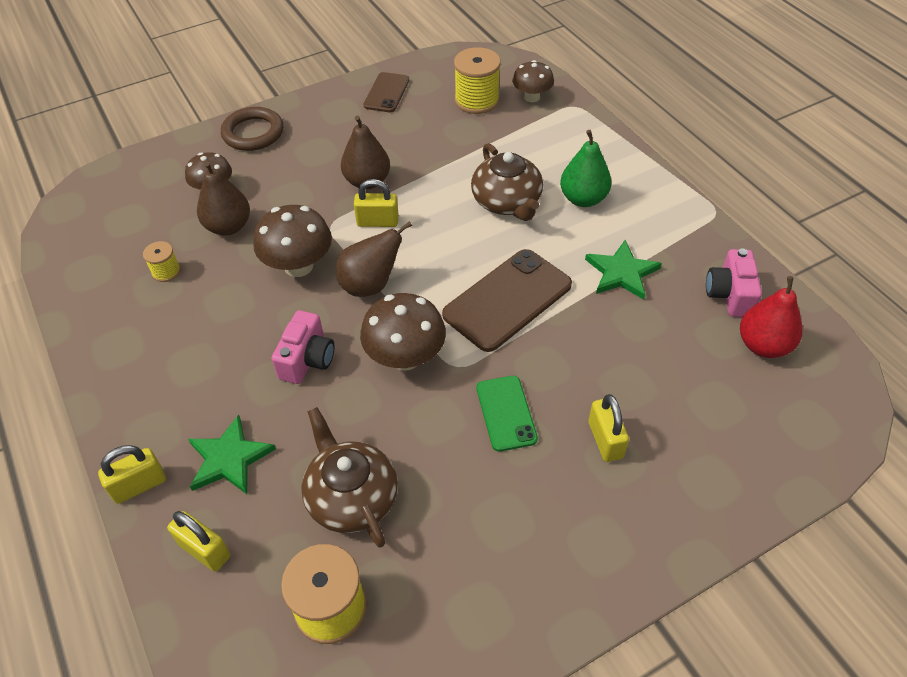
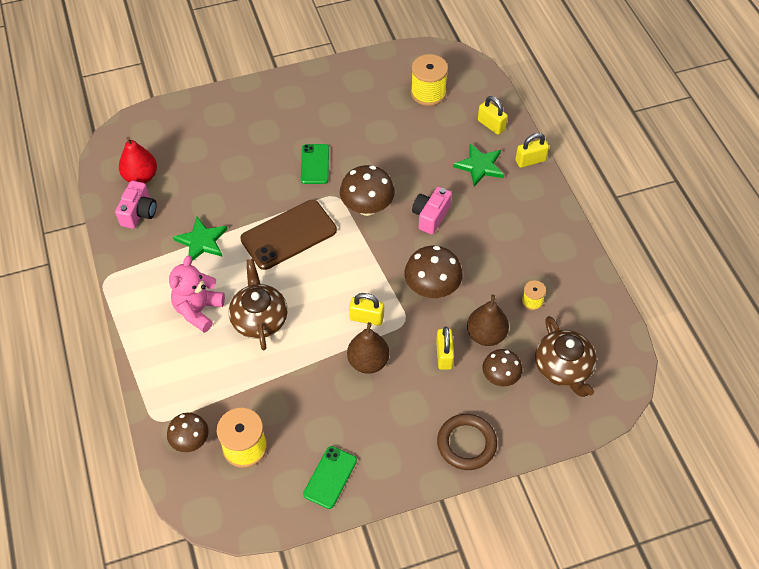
camera: 170 degrees left, 5 degrees up
brown teapot [301,407,398,548] -> brown teapot moved to [535,316,596,397]
brown pear [336,221,412,297] -> none
brown phone [363,72,409,113] -> green phone [303,446,357,509]
green pear [560,130,611,207] -> pink teddy bear [169,256,225,333]
yellow padlock [588,394,629,462] -> yellow padlock moved to [436,327,454,370]

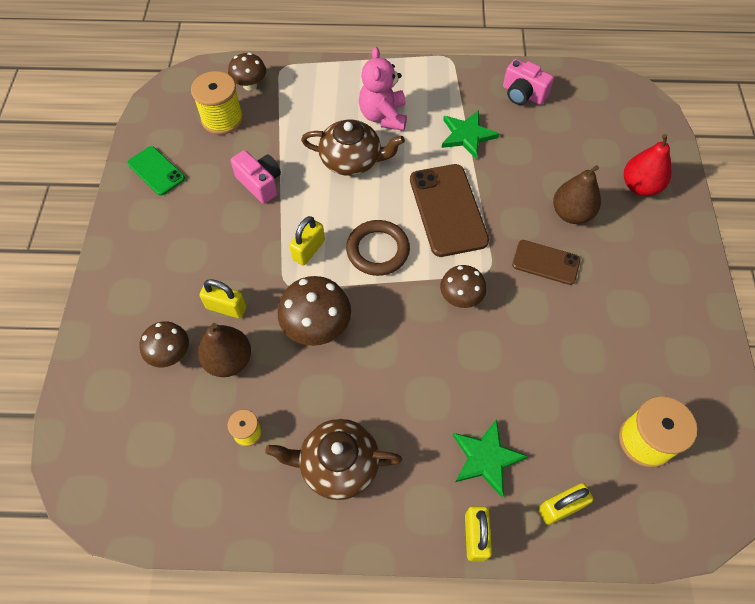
camera: 110 degrees right, 5 degrees up
red pear [119,137,157,183] -> red pear moved to [624,134,671,196]
pink teddy bear [169,256,225,333] -> pink teddy bear turned 135 degrees counterclockwise [359,47,407,131]
green phone [301,144,329,184] -> brown phone [512,240,580,285]
brown mushroom [340,165,395,216] -> brown mushroom [440,265,486,308], size x0.65
brown pear [347,322,389,374] -> brown pear moved to [553,165,601,224]
pink camera [412,187,452,234] -> pink camera moved to [230,150,281,204]
brown ring [437,414,497,470] -> brown ring moved to [346,220,410,276]
brown teapot [535,316,596,397] -> brown teapot moved to [265,419,402,500]

